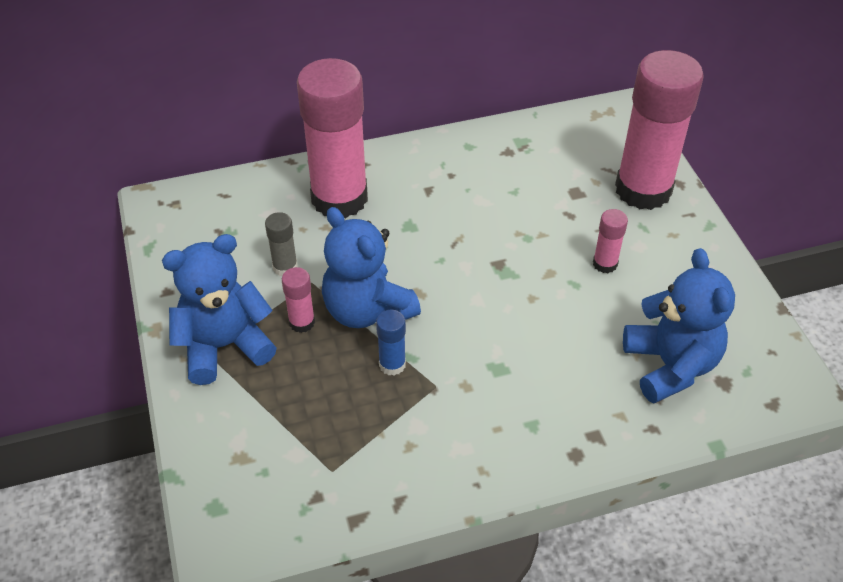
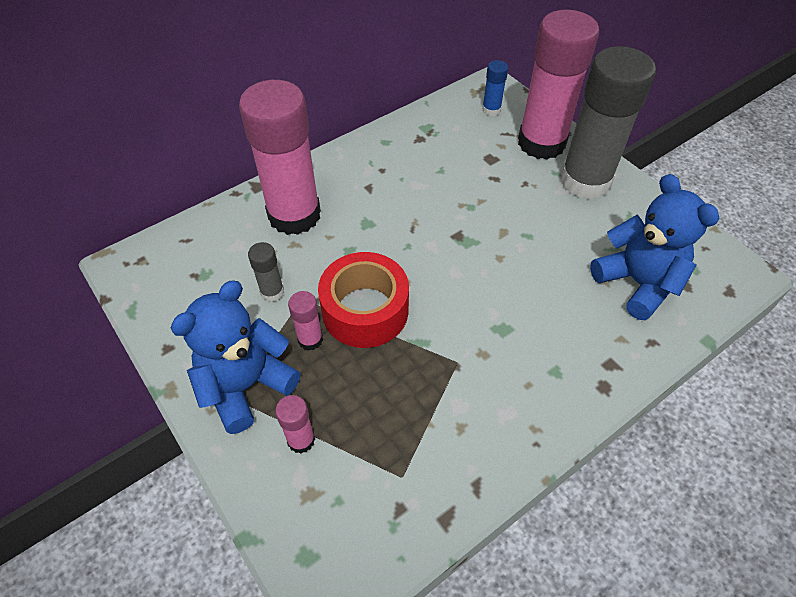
camera: 20 degrees left, 5 degrees up
blue teddy bear [322,207,421,328] -> red tape [318,252,409,348]
blue glue stick [376,310,406,376] -> blue glue stick moved to [482,60,508,116]
pink glue stick [593,209,628,273] -> pink glue stick moved to [275,395,315,454]
none -> grey glue stick [560,46,656,200]

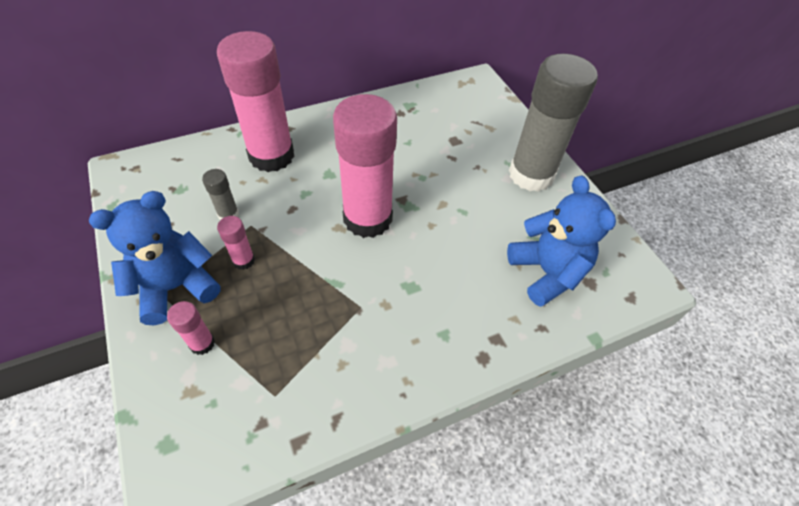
camera: 10 degrees right, 0 degrees up
red tape [318,252,409,348] -> none
blue glue stick [482,60,508,116] -> none
pink glue stick [518,10,599,160] -> pink glue stick moved to [333,94,397,238]

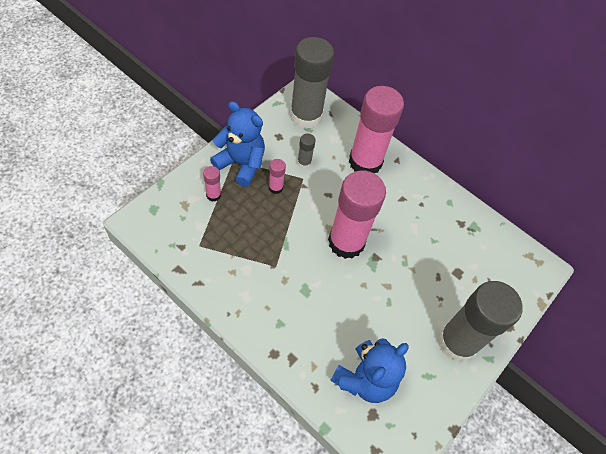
camera: 60 degrees right, 5 degrees up
none -> grey glue stick [290,37,334,129]

